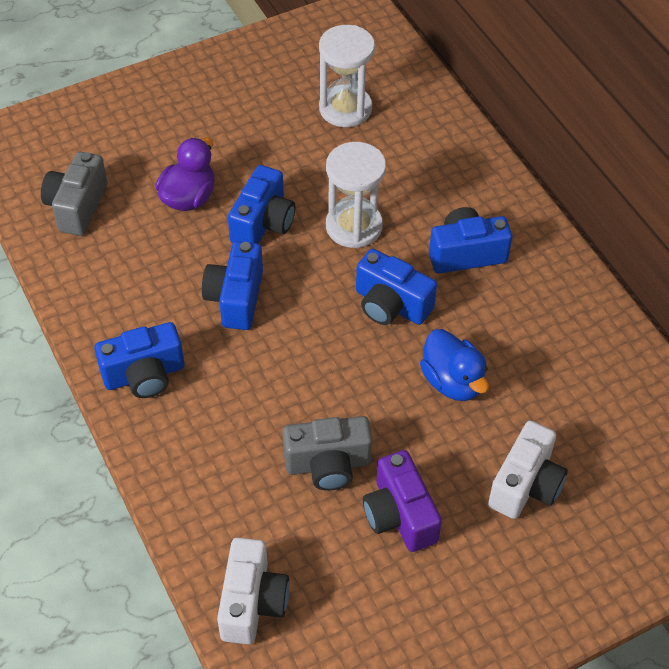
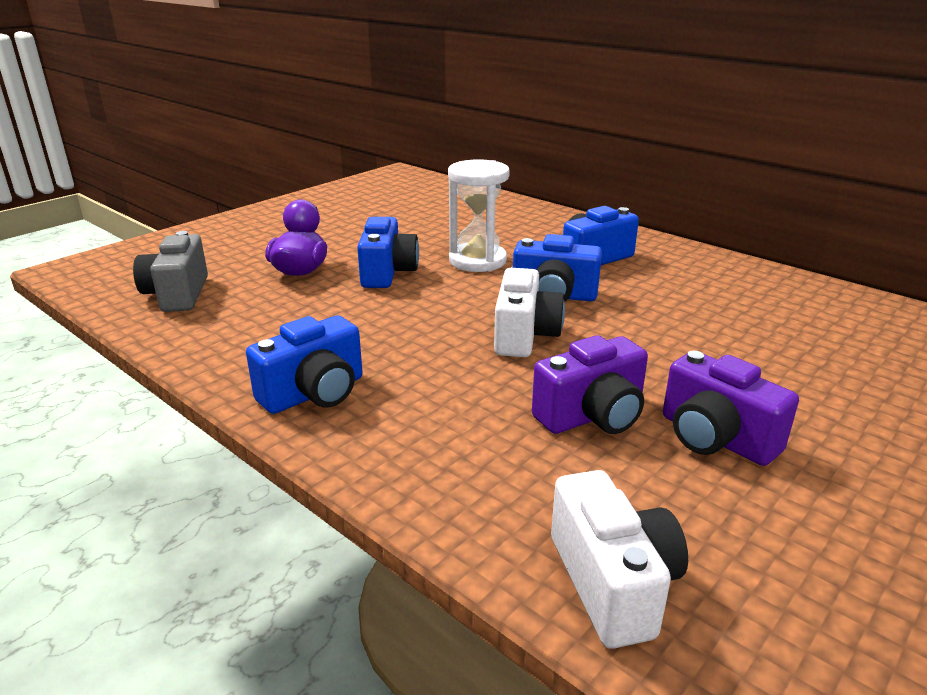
camera: 20 degrees left, 25 degrees down
blue camera [202,241,263,330] -> none
grey camera [283,416,373,491] -> purple camera [532,335,648,434]
white hourglass [319,25,375,127] -> none
blue duck [420,329,489,401] -> none
white camera [488,421,568,519] -> white camera moved to [494,268,565,357]

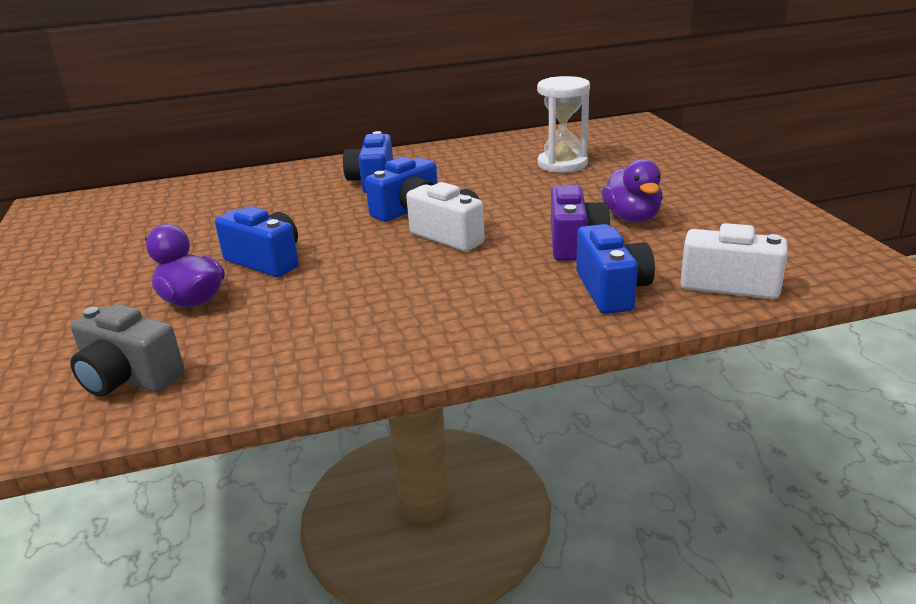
camera: 55 degrees left, 0 degrees up
blue camera [246,316,363,414] -> blue camera moved to [576,224,655,314]
white hourglass [448,159,510,272] -> white hourglass moved to [537,76,590,173]
purple camera [663,351,799,466] -> purple duck [601,159,663,223]

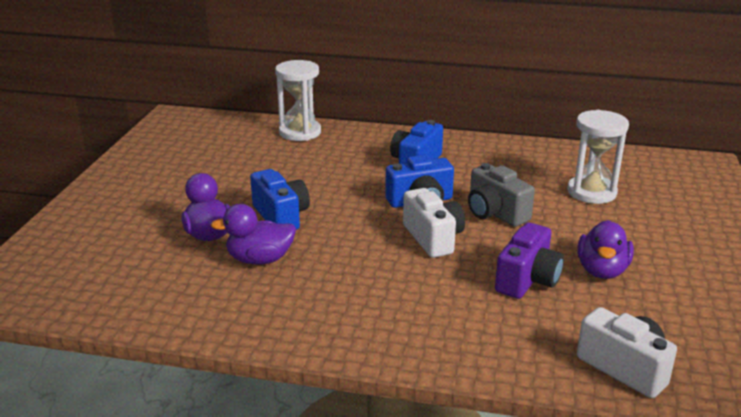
camera: 25 degrees right, 0 degrees up
grey camera [70,304,185,397] -> grey camera moved to [468,163,535,227]
blue camera [576,224,655,314] -> none
none -> purple duck [211,204,296,264]
none -> white hourglass [275,60,321,141]

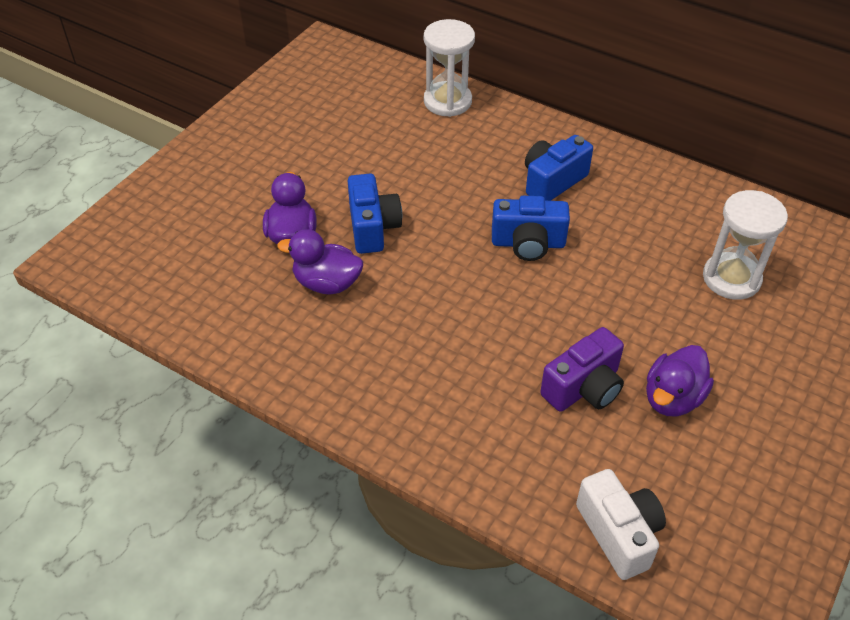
camera: 20 degrees right, 20 degrees up
white camera [403,188,465,258] -> none
grey camera [468,163,535,227] -> none

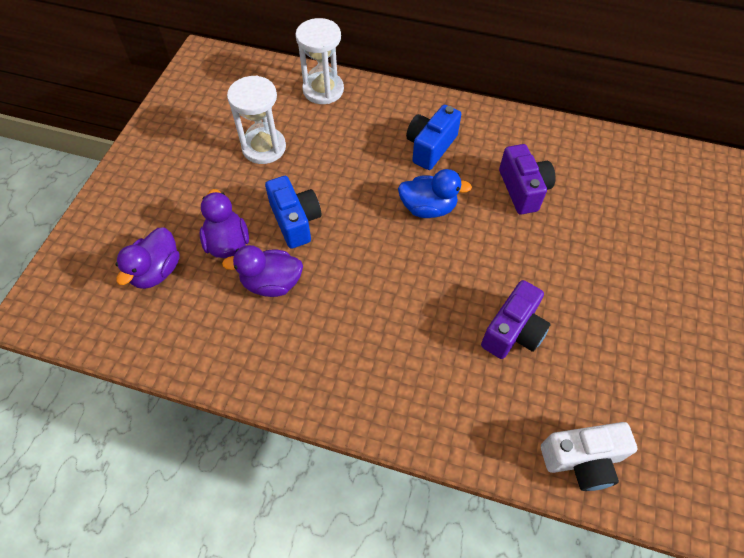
camera: 15 degrees left, 10 degrees up
blue camera [492,196,570,261] -> blue duck [398,169,472,218]
white camera [576,469,666,580] -> white camera turned 120 degrees clockwise [541,422,637,491]
purple duck [646,345,714,416] -> purple duck moved to [116,227,180,289]
white hourglass [703,190,788,300] -> white hourglass moved to [227,76,286,164]
none -> purple camera [499,144,555,214]

